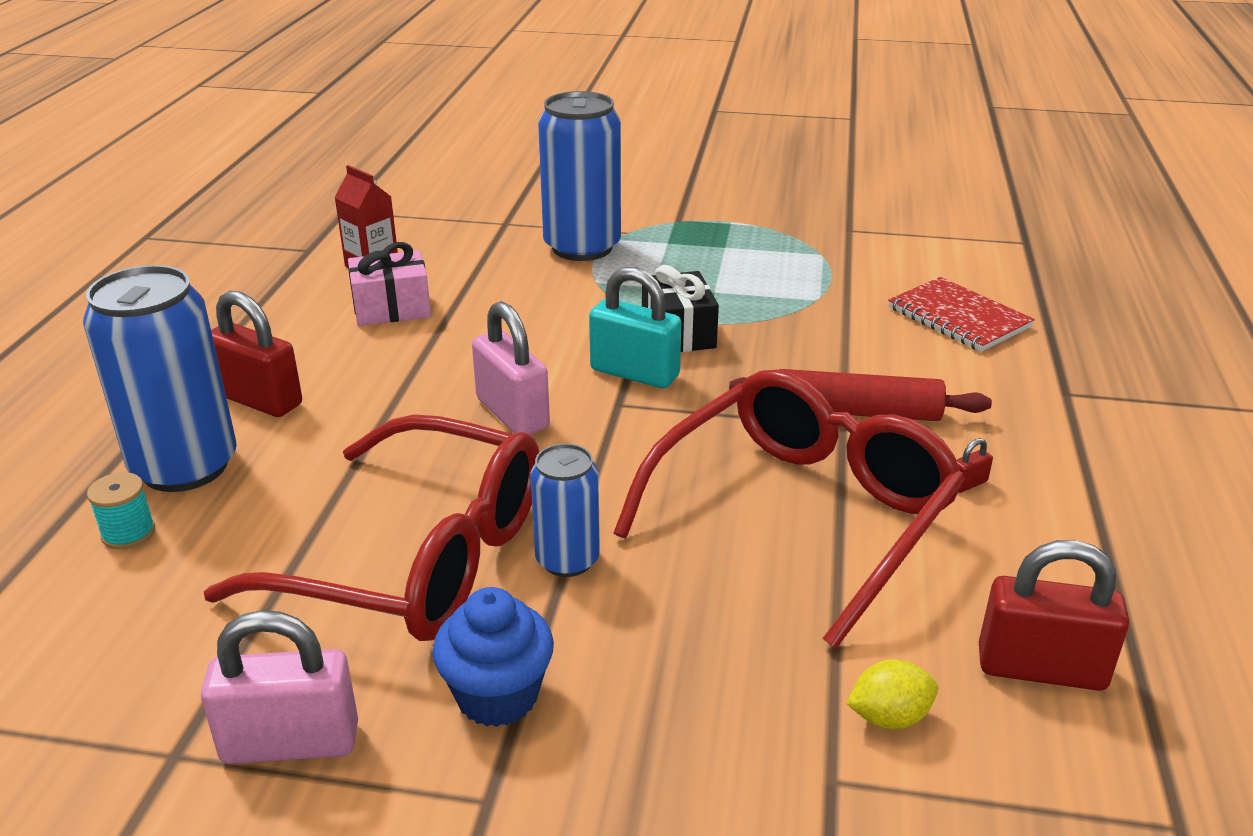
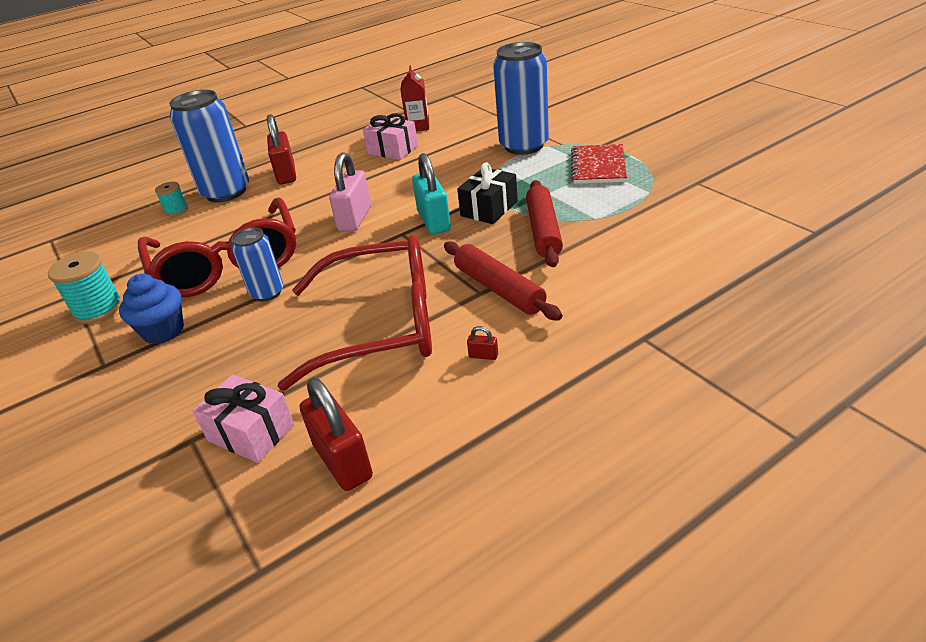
camera: 50 degrees right, 5 degrees up
pink padlock [201,610,358,764] -> turquoise spool [48,251,122,324]
yellow lemon [846,659,938,729] -> pink gift [193,374,294,463]
red notebook [888,277,1035,352] -> red notebook moved to [571,144,627,184]
none -> red rolling pin [526,180,563,267]

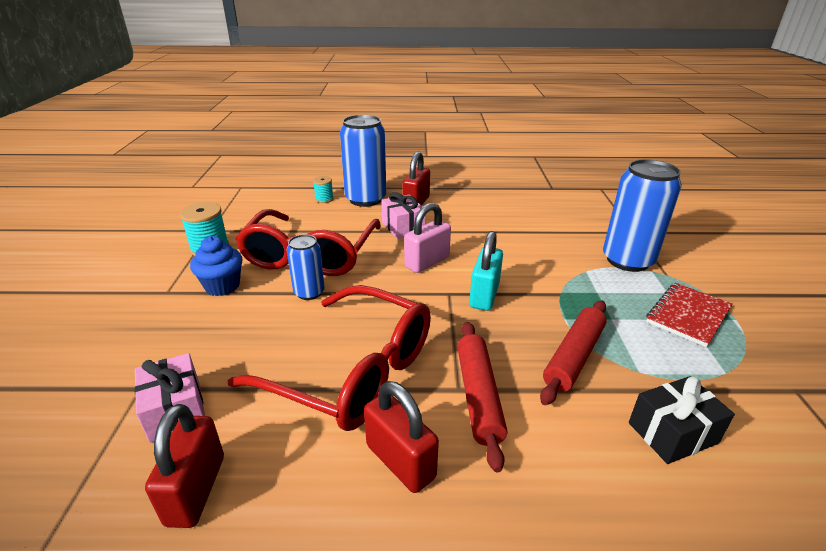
camera: 30 degrees right, 5 degrees down
pink gift [363,113,418,160] -> pink gift moved to [381,192,426,239]
red carton [400,65,429,131] -> none
black gift [457,163,518,224] -> black gift moved to [629,376,735,464]
red padlock [467,326,498,360] -> red padlock [364,381,439,493], size x2.46

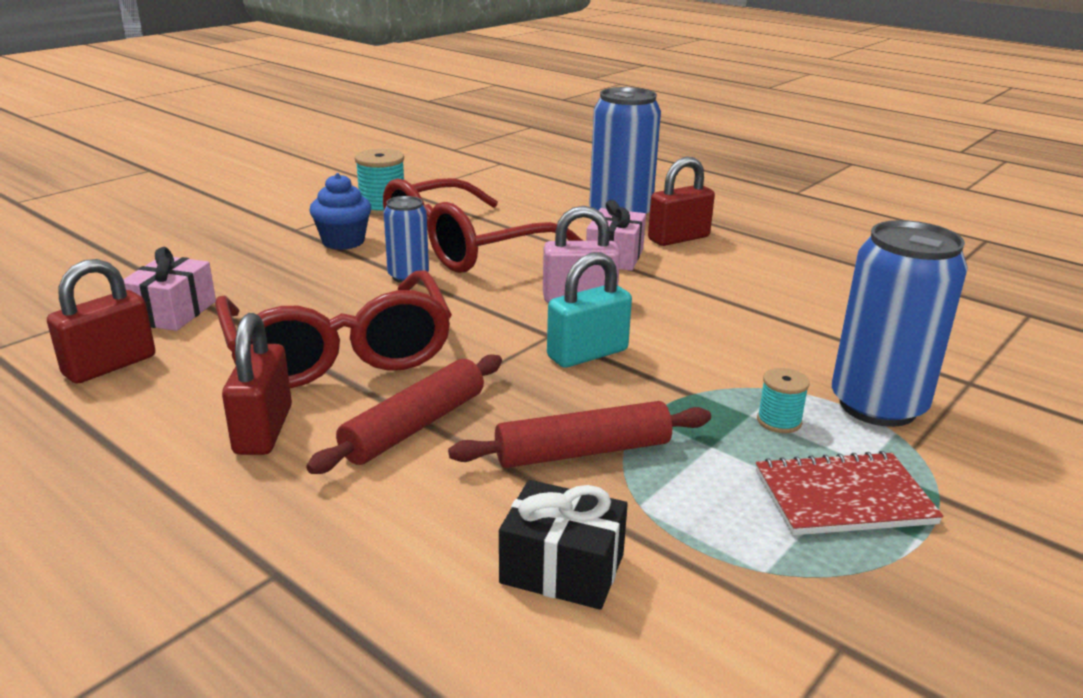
camera: 40 degrees right, 5 degrees down
turquoise spool [313,176,334,203] -> turquoise spool moved to [757,368,810,433]

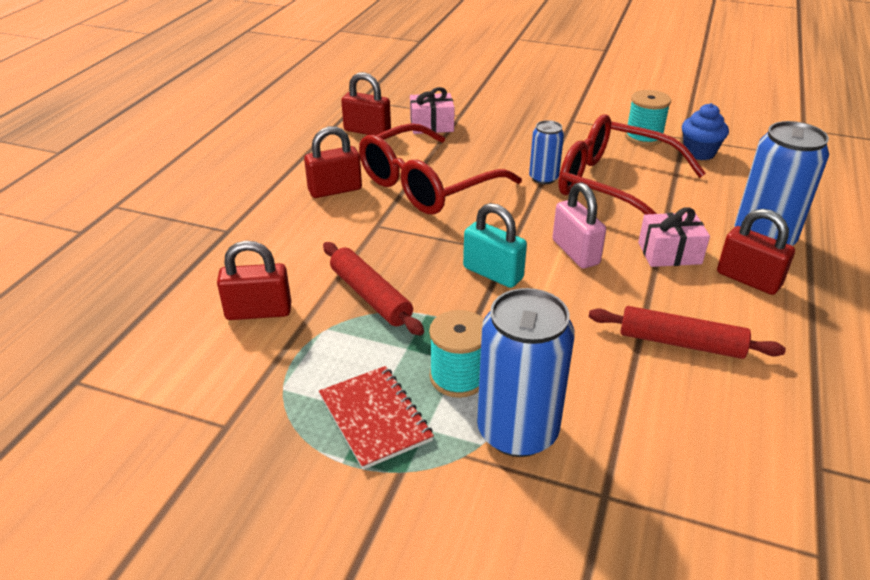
camera: 70 degrees right, 10 degrees up
red rolling pin [306,354,502,474] -> red rolling pin moved to [589,306,786,359]
blue cupcake [309,173,371,250] -> blue cupcake moved to [682,103,729,160]
black gift [499,480,628,610] -> red padlock [217,241,291,320]
turquoise spool [757,368,810,433] -> turquoise spool [429,310,484,398], size x1.69

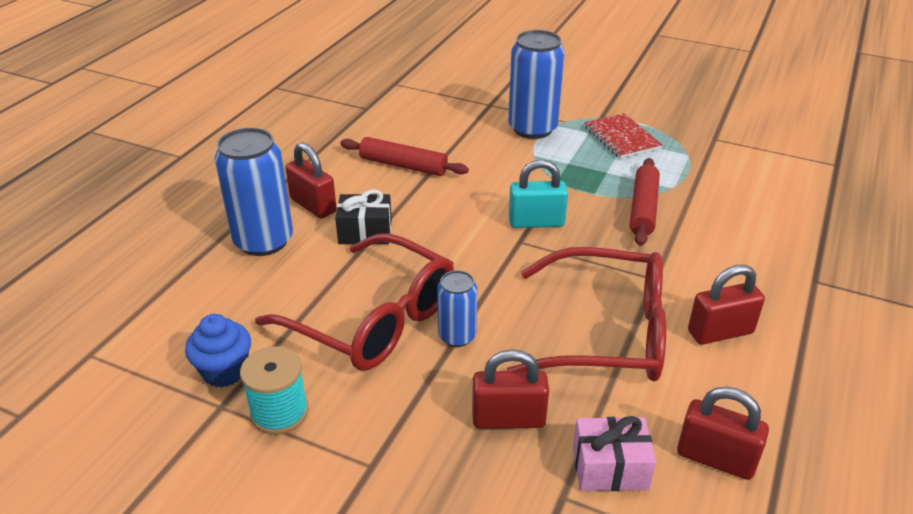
camera: 175 degrees left, 0 degrees up
red padlock [217,241,291,320] -> red padlock moved to [472,349,549,429]
red rolling pin [323,242,424,336] -> red rolling pin turned 45 degrees clockwise [630,158,660,246]
red glasses [359,123,522,214] -> red glasses turned 45 degrees clockwise [506,247,666,382]
turquoise spool [429,310,484,398] -> none
turquoise padlock [463,203,527,288] -> turquoise padlock turned 45 degrees counterclockwise [509,159,568,228]
pink padlock [552,182,606,268] -> none
pink gift [638,207,710,267] -> black gift [335,190,392,244]

